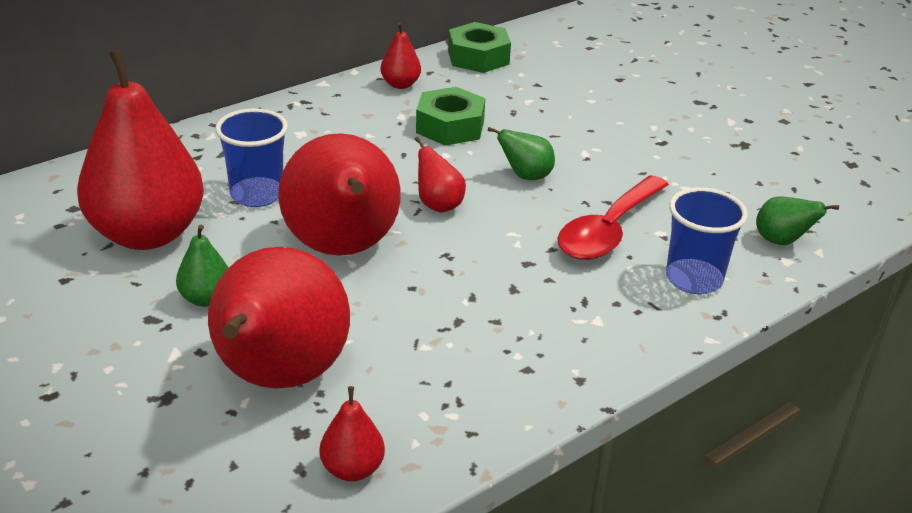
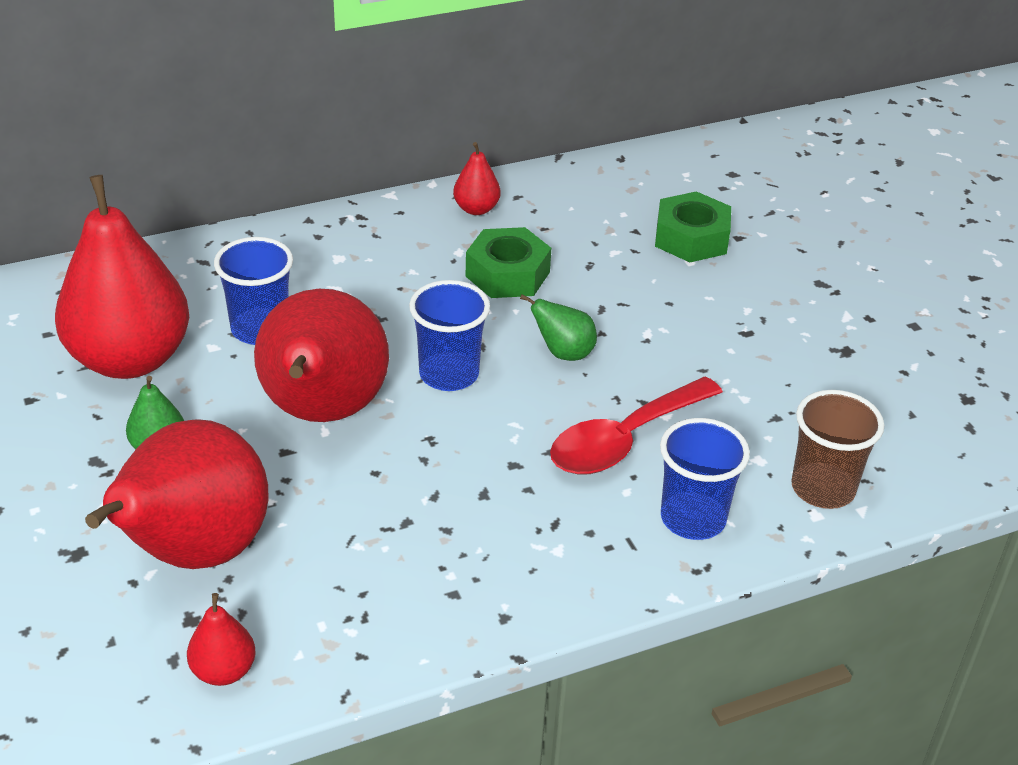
camera: 15 degrees right, 5 degrees up
red pear [415,137,466,213] -> blue cup [409,280,490,391]
green nut [448,22,511,73] -> green nut moved to [655,191,731,262]
green pear [756,197,839,245] -> brown cup [791,390,884,509]

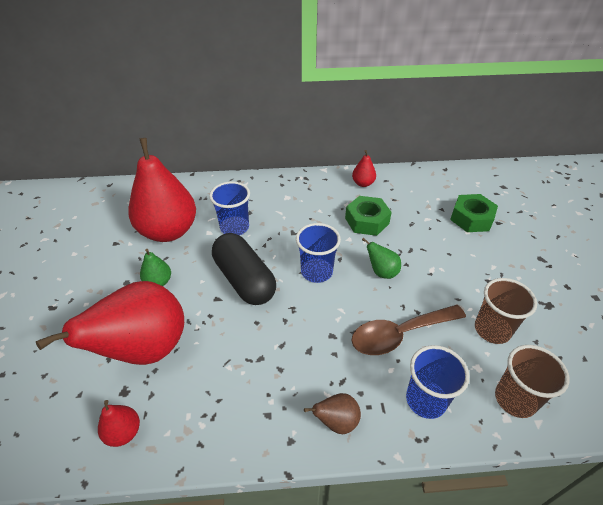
camera: 20 degrees right, 5 degrees up
red pear [254,289,389,422] -> black capsule [212,233,276,305]
red spoon [550,377,723,475] -> brown spoon [351,305,466,355]
none -> brown pear [304,393,361,434]
none -> brown cup [475,278,537,344]

